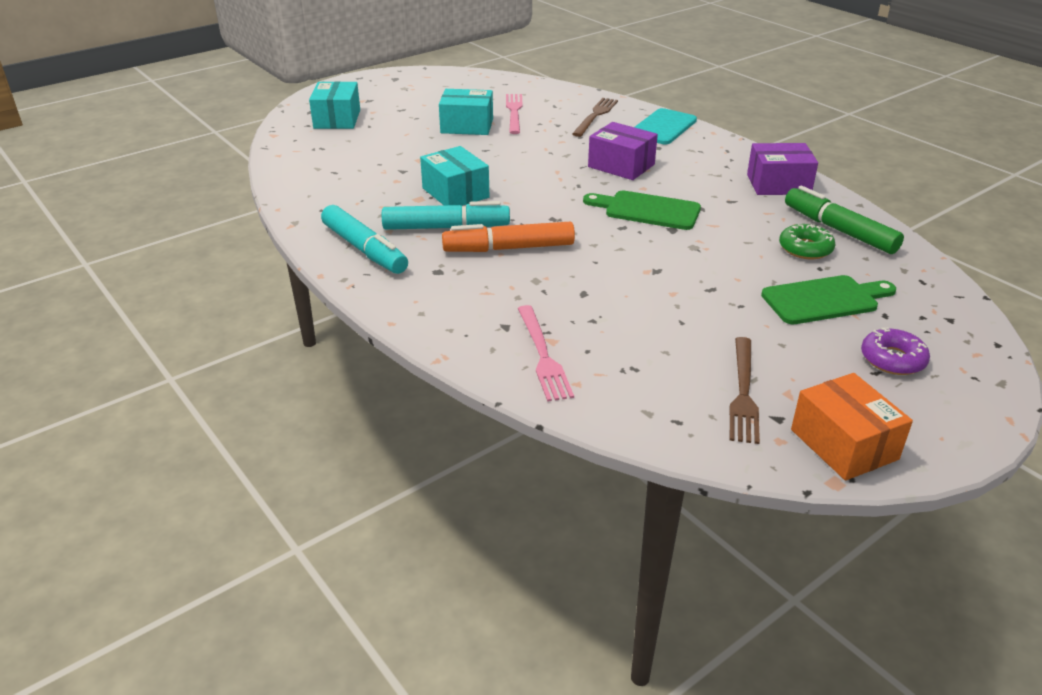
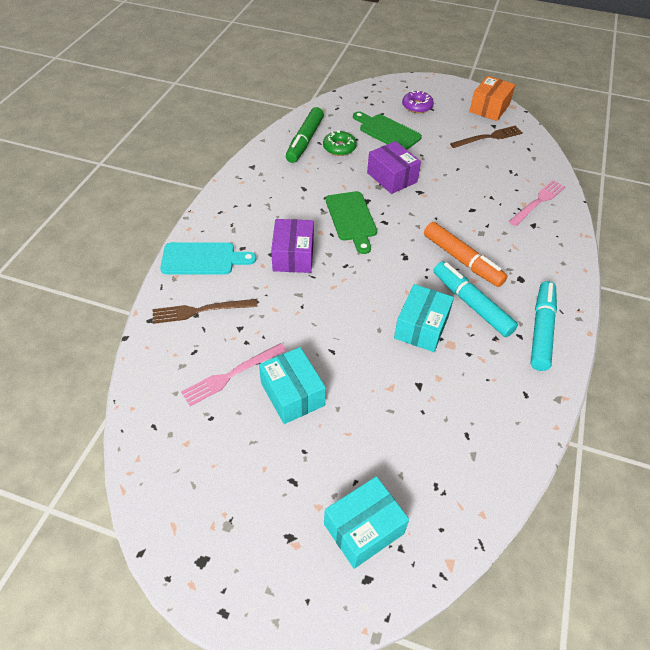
camera: 125 degrees left, 15 degrees up
purple box [747,143,818,195] -> purple box moved to [367,141,421,194]

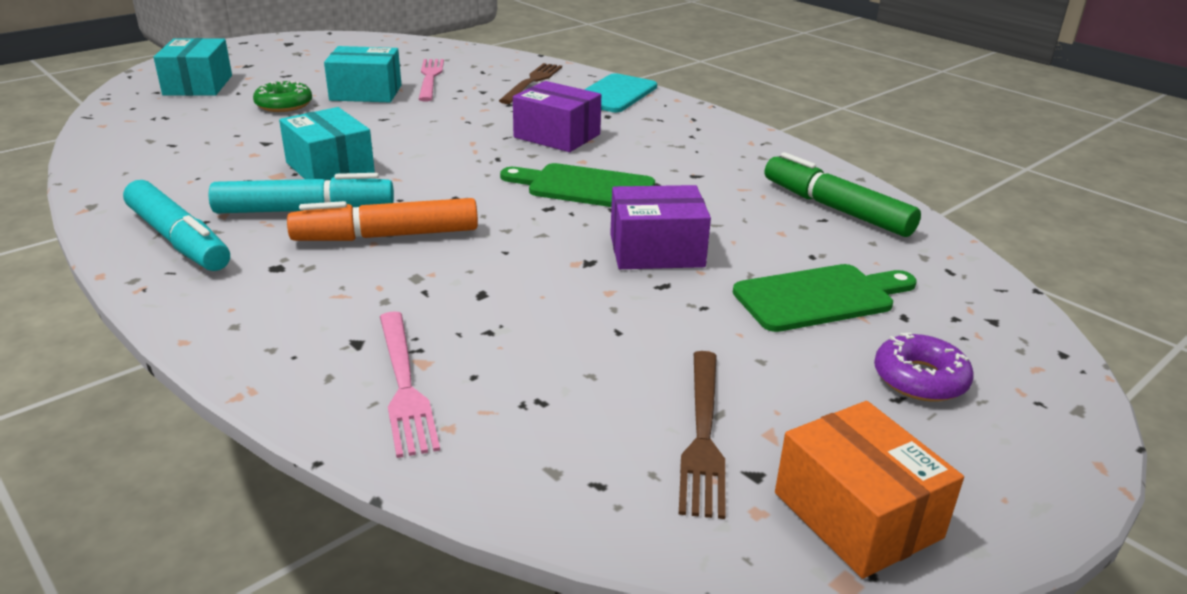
camera: 120 degrees right, 20 degrees down
green donut [323,130,357,156] -> green donut moved to [253,81,312,112]

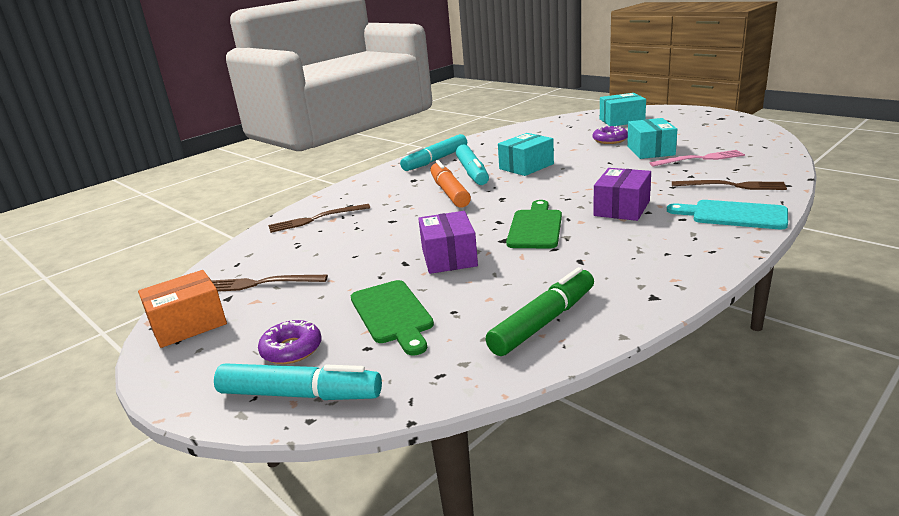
camera: 90 degrees right, 5 degrees down
green donut [253,81,312,112] -> purple donut [593,126,628,144]
pink fork [380,311,440,458] -> brown fork [268,204,370,233]
none -> turquoise marker [214,364,382,400]

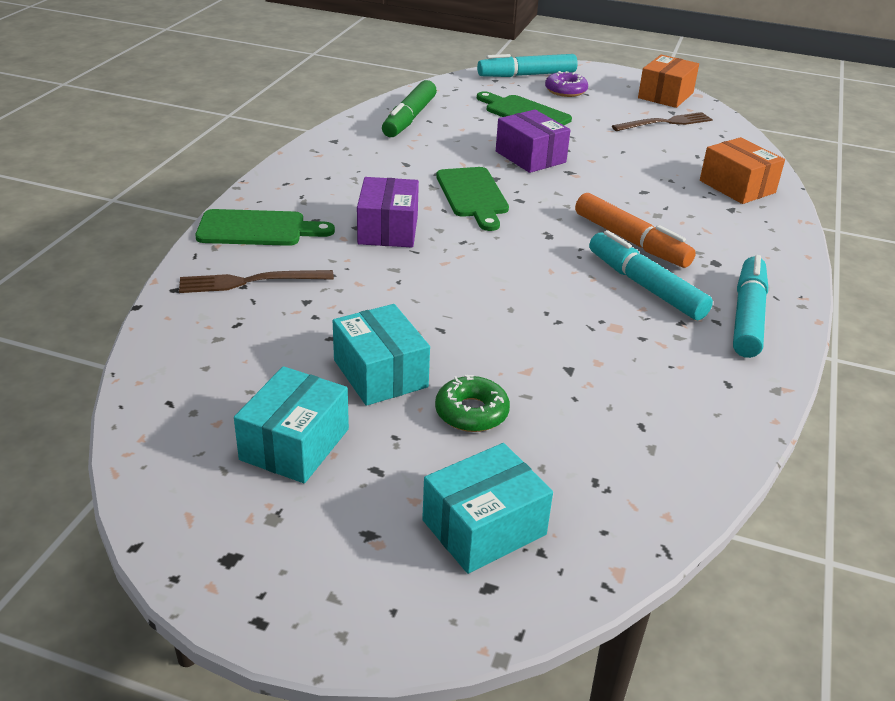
camera: 150 degrees right, 10 degrees up
brown fork [268,204,370,233] -> orange box [700,137,785,204]
turquoise box [498,133,554,176] -> turquoise box moved to [234,366,349,483]
purple donut [593,126,628,144] -> green donut [435,374,510,432]
pink fork [650,150,745,167] -> none
turquoise cutting board [667,200,788,229] -> green cutting board [196,209,335,246]

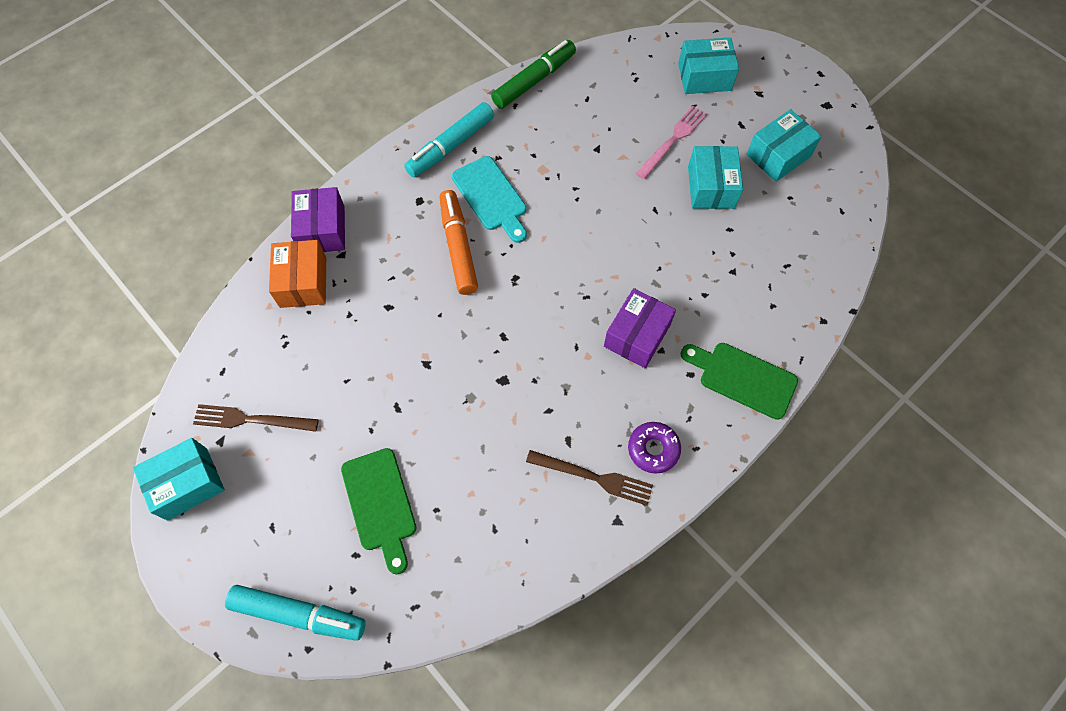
camera: 150 degrees left, 30 degrees up
brown fork [179,270,334,293] -> brown fork moved to [526,450,653,505]
green marker [382,80,437,137] -> green marker moved to [491,40,576,109]
green donut [435,374,510,432] -> pink fork [636,106,707,179]
green cutting board [436,167,509,231] -> none
purple box [496,110,570,173] -> purple box moved to [291,187,345,252]
purple donut [545,71,588,97] -> purple donut moved to [628,422,681,474]
turquoise marker [589,230,713,320] -> turquoise cutting board [452,156,527,243]
orange box [638,55,699,108] -> turquoise box [133,438,225,521]

